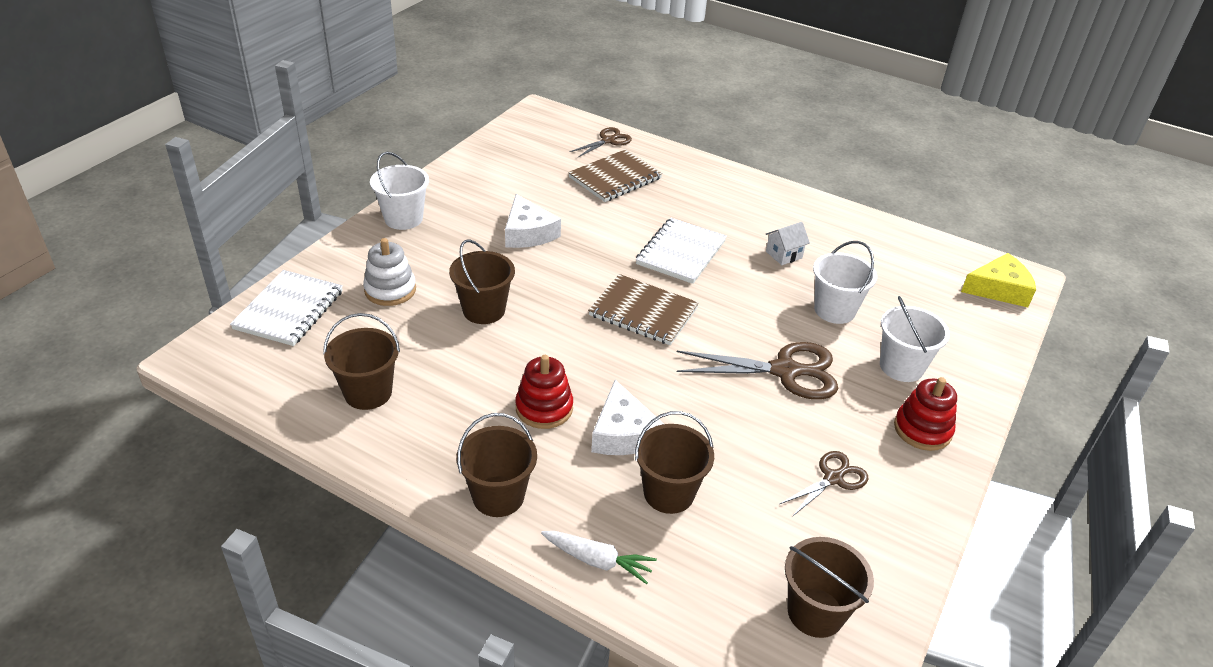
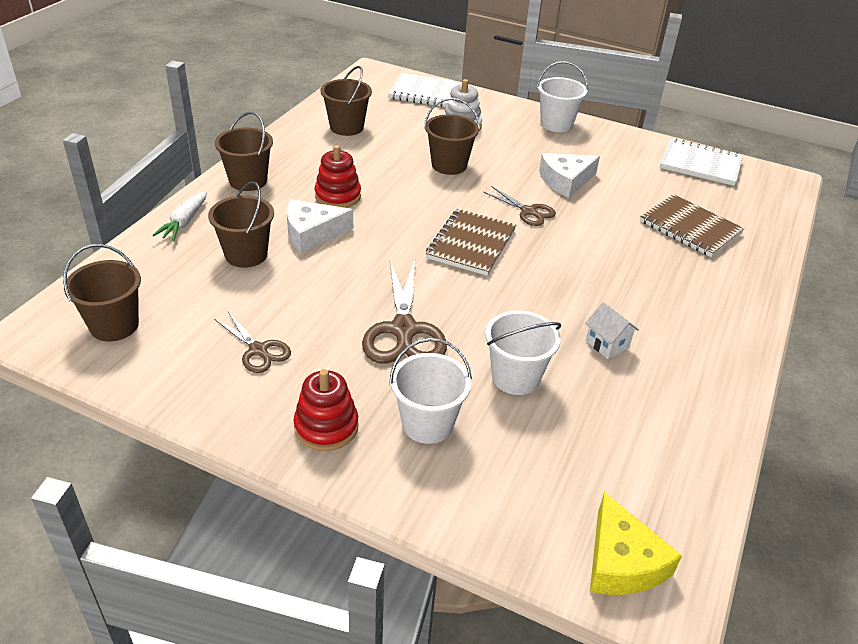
camera: 85 degrees right, 0 degrees up
brown scissors [569,127,632,158] -> brown scissors moved to [483,186,556,226]
white notebook [636,218,727,284] -> white notebook moved to [660,139,743,186]

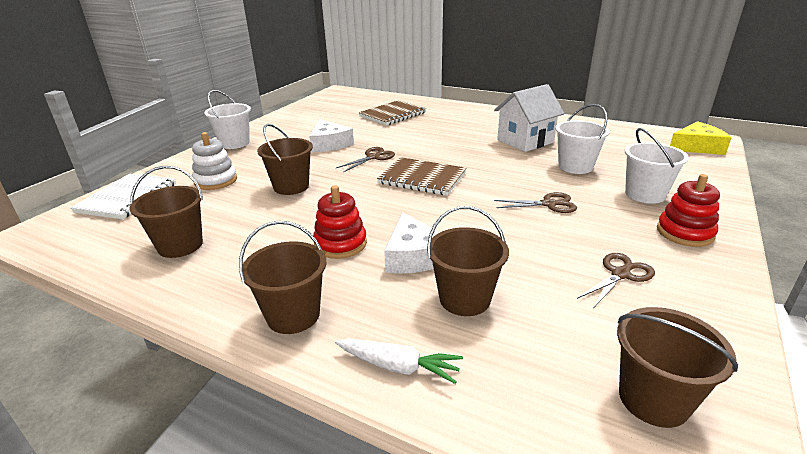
camera: 85 degrees left, 10 degrees down
brown scissors [362,260,447,363] -> brown scissors [494,192,577,213], size x0.57
white house [585,302,639,359] -> white house [494,84,564,152], size x1.96
white notebook [660,139,743,186] -> none

